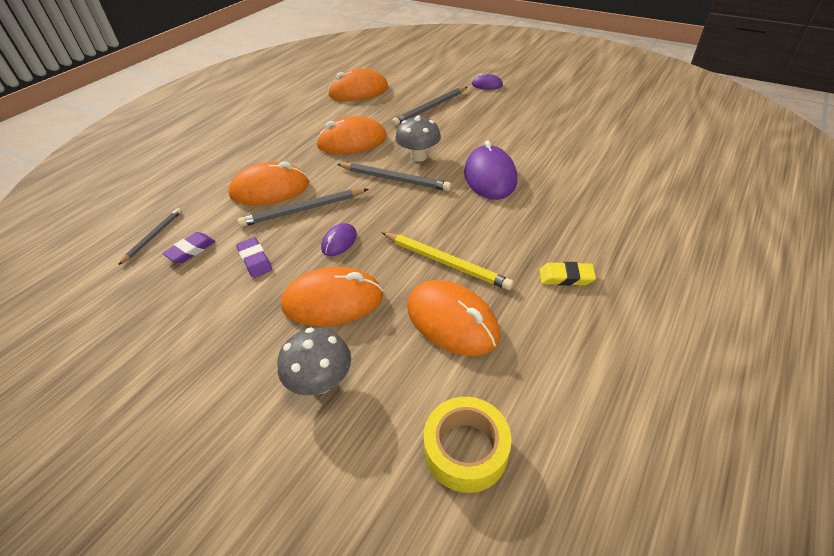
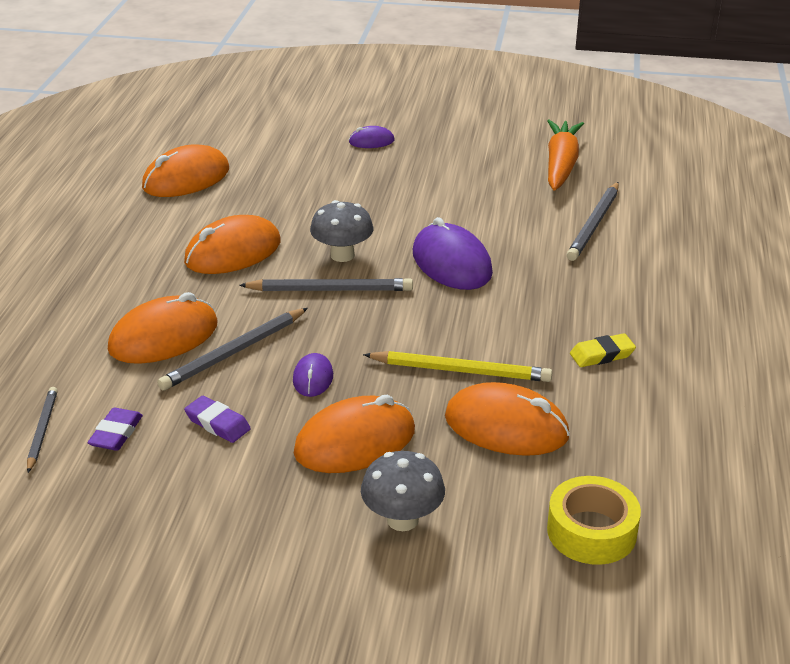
camera: 25 degrees left, 10 degrees down
grey pencil [392,87,467,126] -> grey pencil moved to [567,182,619,261]
none -> orange carrot [547,119,584,190]

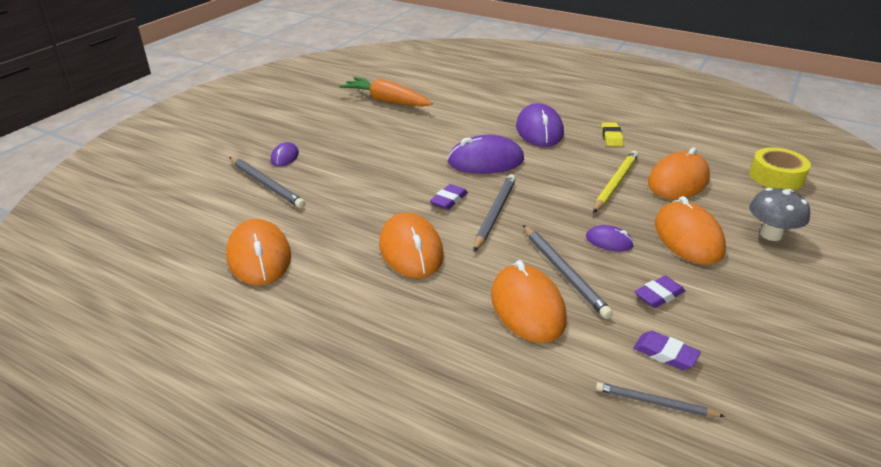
camera: 70 degrees left, 0 degrees up
grey mushroom [310,200,373,262] -> purple eraser [430,184,468,210]
grey pencil [567,182,619,261] -> grey pencil moved to [229,157,305,208]
none -> purple mouse [516,103,564,147]

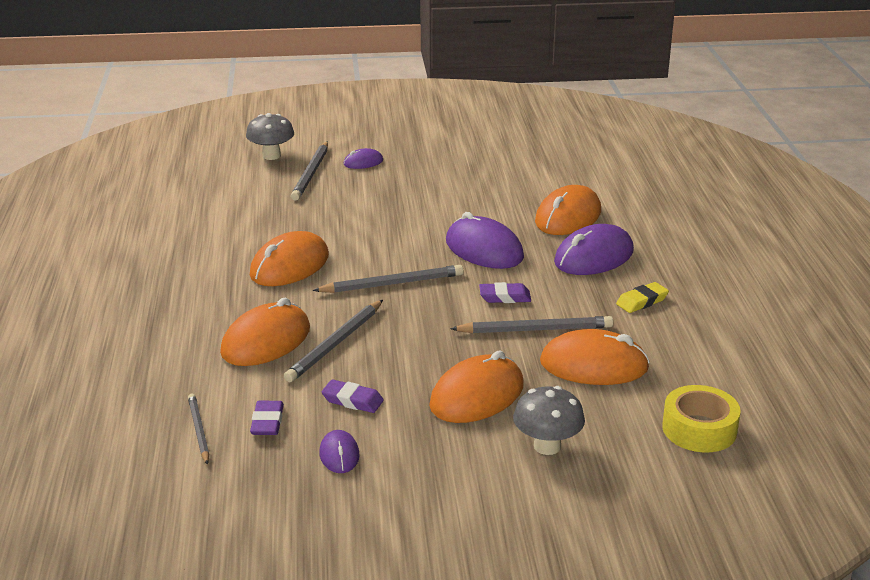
camera: 55 degrees right, 5 degrees down
orange mouse [226,219,291,285] -> orange mouse moved to [535,185,601,235]
orange carrot [339,77,433,107] -> none
purple eraser [430,184,468,210] -> purple eraser moved to [479,282,531,303]
purple mouse [586,225,634,252] -> purple mouse moved to [319,430,360,473]
yellow pencil [593,151,639,213] -> grey pencil [450,316,613,333]
none -> grey mushroom [246,113,294,160]

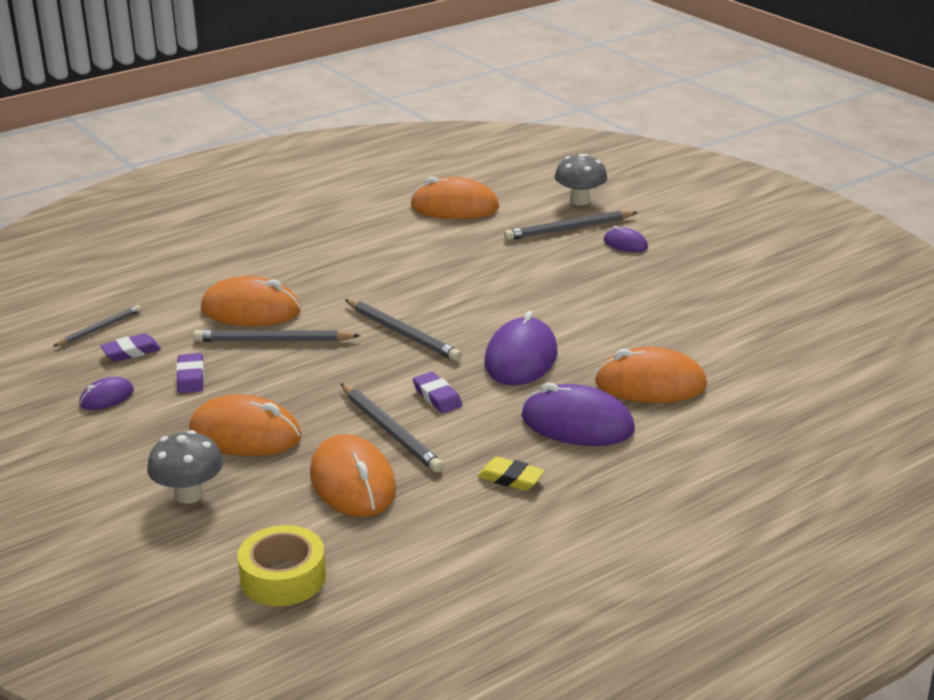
camera: 60 degrees right, 0 degrees up
orange mouse [250,231,329,286] -> orange mouse moved to [411,177,499,219]

